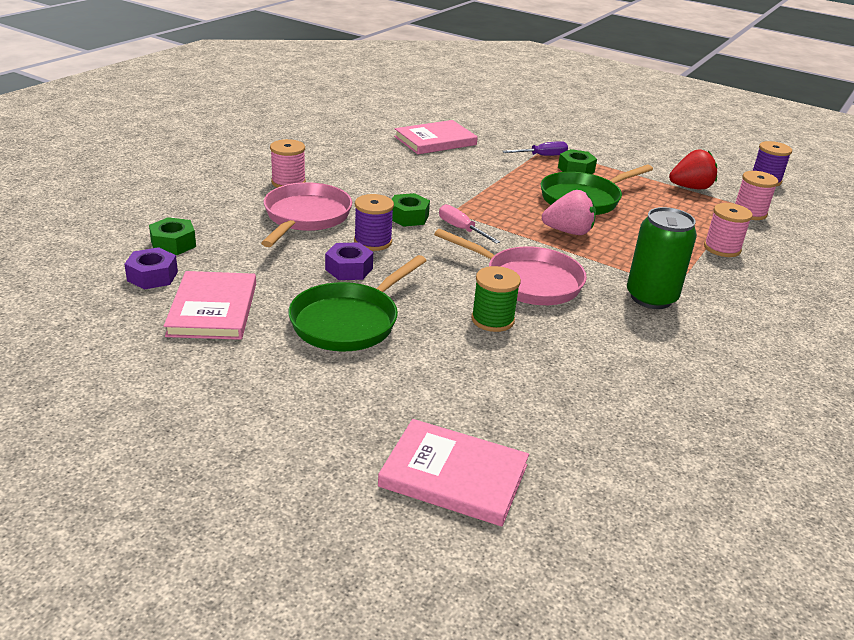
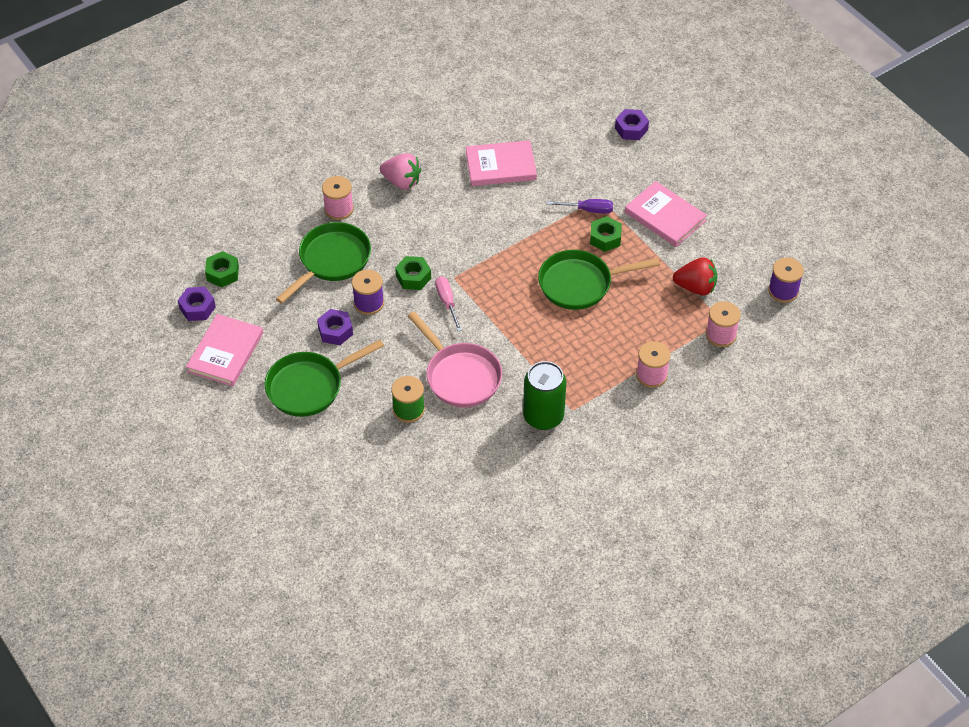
camera: 25 degrees right, 20 degrees up
pink pan [261,182,352,247] -> green pan [276,222,371,303]
pink book [378,419,529,527] -> pink book moved to [625,181,707,247]
pink strawberry [542,190,596,235] -> pink strawberry moved to [380,153,421,190]
none -> purple nut [615,109,649,140]

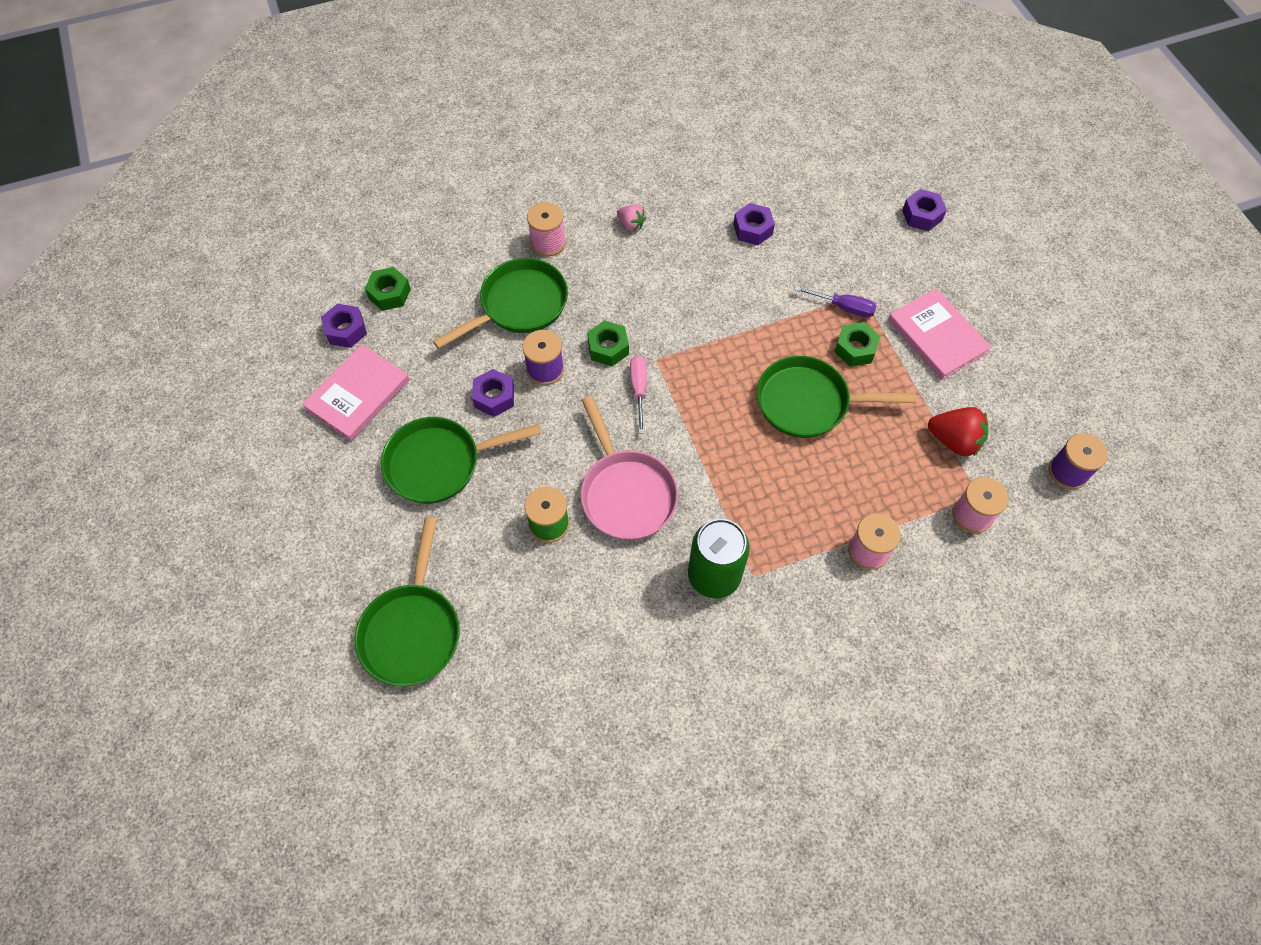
camera: 15 degrees right, 10 degrees up
pink strawberry [380,153,421,190] -> pink strawberry [617,204,646,231], size x0.61
pink book [466,140,537,186] -> purple nut [734,203,775,245]
none -> green pan [355,517,460,686]

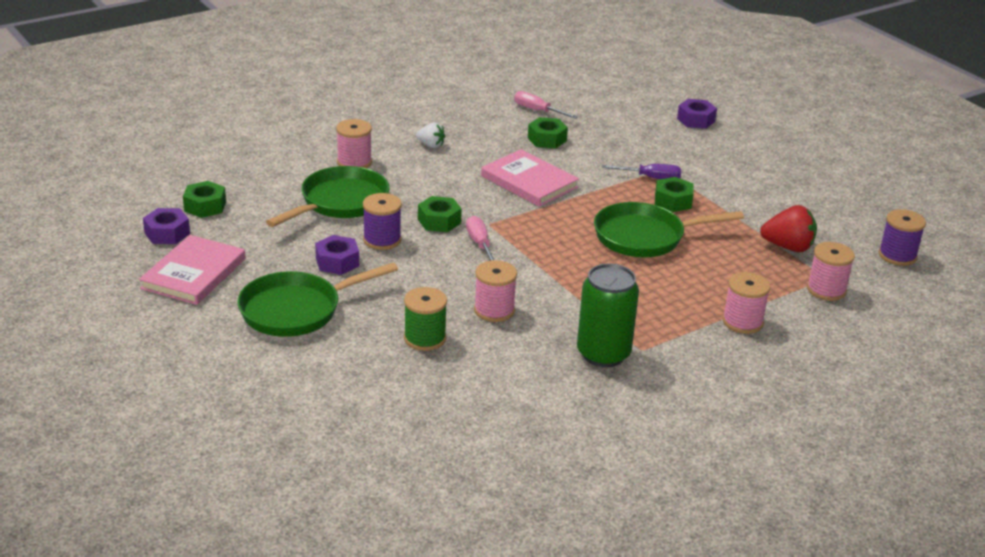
camera: 15 degrees left, 30 degrees down
green pan [355,517,460,686] -> none
pink pan [581,396,678,540] -> pink spool [474,260,517,322]
pink strawberry [617,204,646,231] -> white strawberry [416,122,445,148]
purple nut [734,203,775,245] -> green nut [528,117,568,149]
pink book [888,288,992,380] -> pink book moved to [481,149,579,207]
none -> pink screwdriver [514,91,578,119]

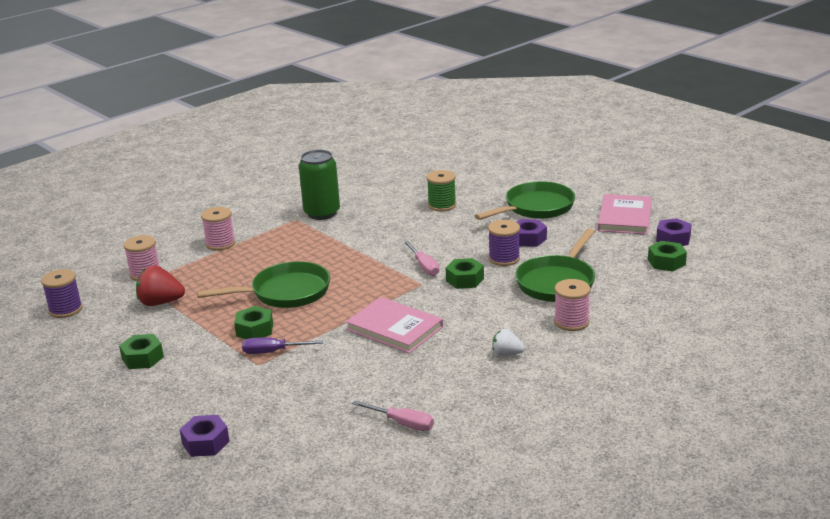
camera: 175 degrees right, 5 degrees down
pink spool [474,260,517,322] -> none
green nut [528,117,568,149] -> green nut moved to [119,334,164,369]

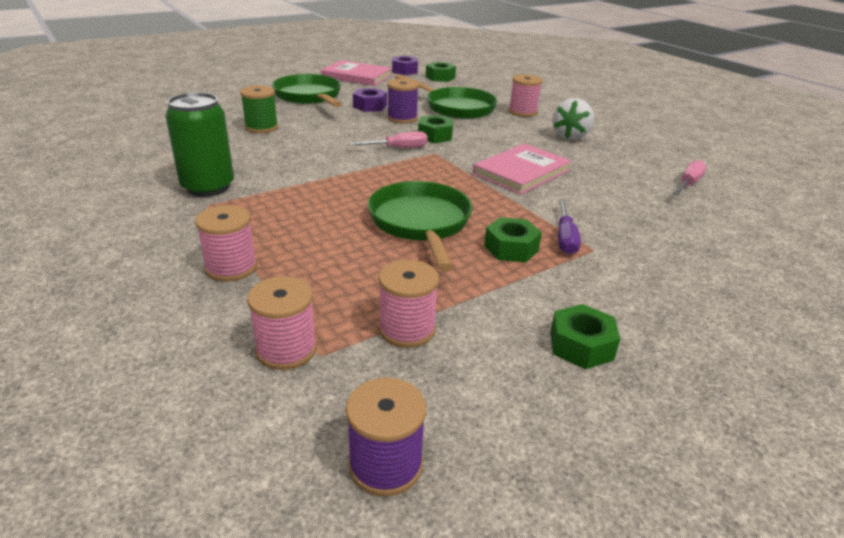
camera: 85 degrees left, 5 degrees up
red strawberry [136,265,185,306] -> pink spool [378,260,439,348]
purple nut [179,415,230,457] -> none
white strawberry [493,329,524,356] -> white strawberry [552,98,594,140], size x1.65

